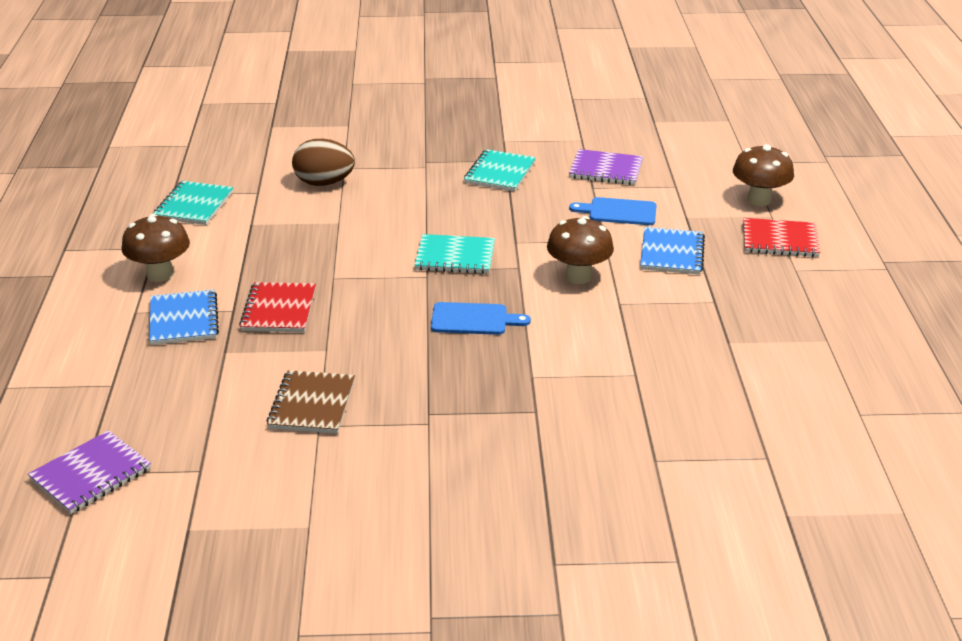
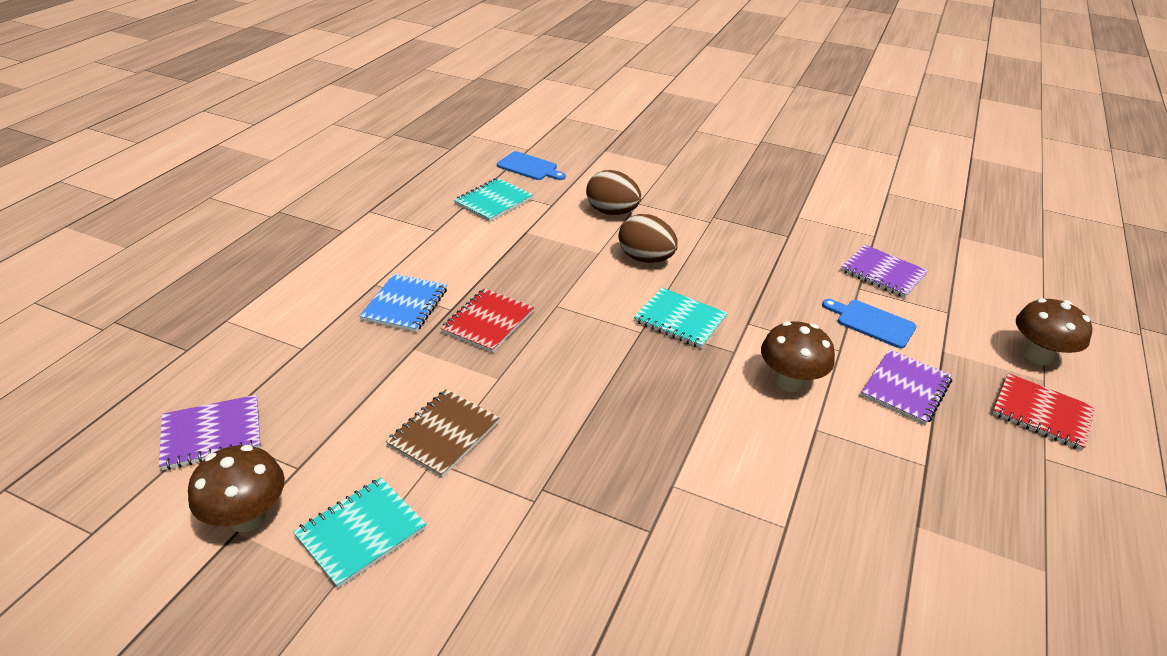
camera: 25 degrees right, 5 degrees up
brown mushroom [122,214,190,282] -> brown mushroom moved to [188,445,285,532]
blue cutting board [431,302,531,335] -> blue cutting board moved to [497,151,566,180]
turquoise notebook [464,149,536,191] -> turquoise notebook moved to [293,477,426,588]
blue notebook [640,227,705,275] -> purple notebook [861,349,952,425]
none -> brown egg [619,214,678,263]

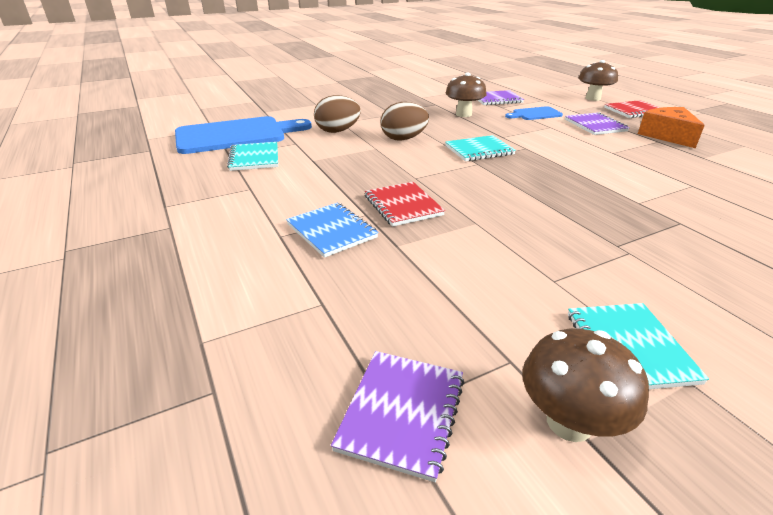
camera: 50 degrees left, 5 degrees down
brown notebook [386,389,500,477] -> none
blue cutting board [497,151,566,180] -> blue cutting board [175,116,312,154], size x2.10
brown mushroom [761,321,835,392] -> brown mushroom moved to [446,73,487,117]
none -> orange cheese [638,107,705,148]

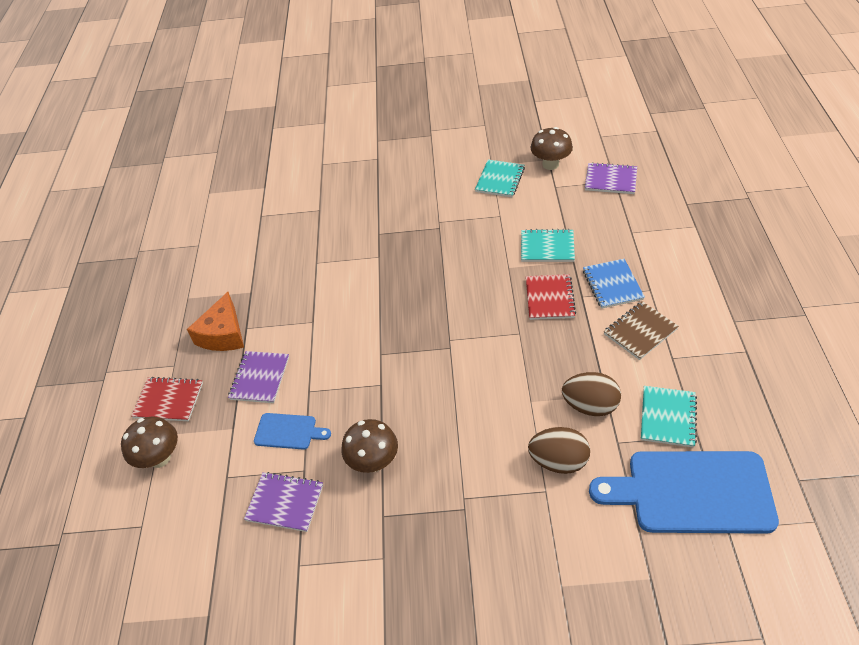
camera: 150 degrees left, 15 degrees up
purple notebook [331,351,465,482] -> purple notebook turned 60 degrees clockwise [585,162,637,194]
brown egg [380,102,429,141] -> brown egg moved to [562,372,621,416]
turquoise notebook [445,135,516,161] -> turquoise notebook moved to [521,229,575,262]
none -> brown notebook [604,301,679,360]

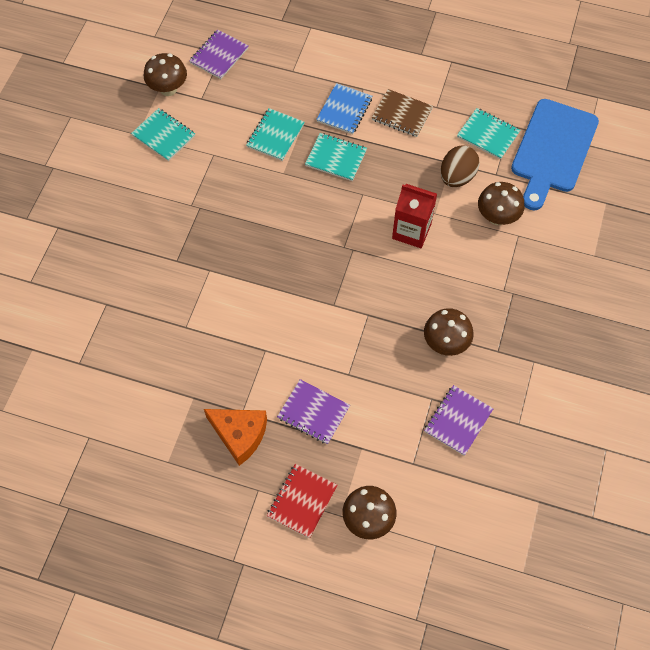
camera: 75 degrees left, 15 degrees up
blue cutting board [254,413,331,450] -> none
red notebook [526,274,576,320] -> turquoise notebook [305,133,367,181]
brown egg [528,427,590,474] -> brown mushroom [478,182,524,225]
blue notebook [583,259,645,309] -> blue notebook turned 75 degrees counterclockwise [316,83,372,134]
brown notebook [604,301,679,360] -> brown notebook turned 45 degrees counterclockwise [372,89,433,137]
none -> red carton [392,184,437,248]

